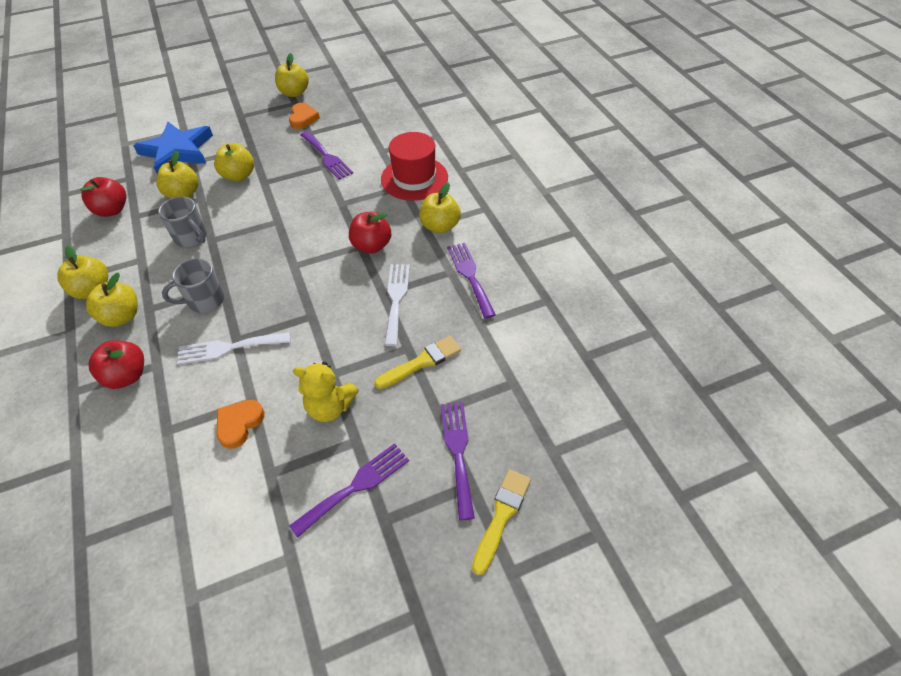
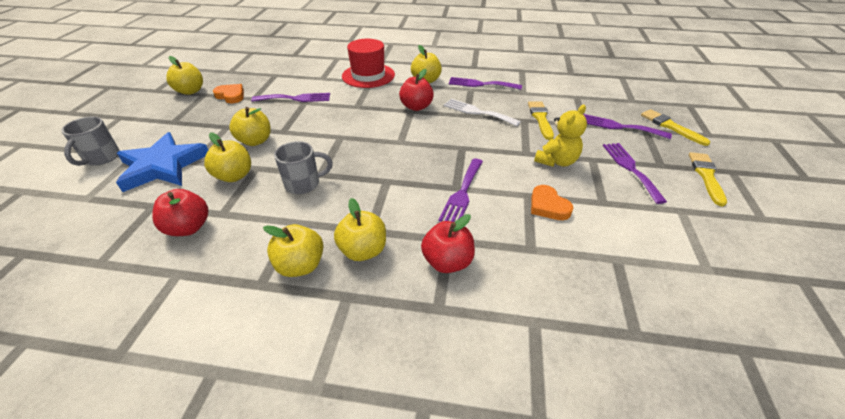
camera: 60 degrees left, 10 degrees down
grey mug [162,258,225,313] -> grey mug moved to [61,117,120,166]
white fork [177,332,290,365] -> purple fork [439,158,483,222]
none -> yellow brush [689,152,727,206]

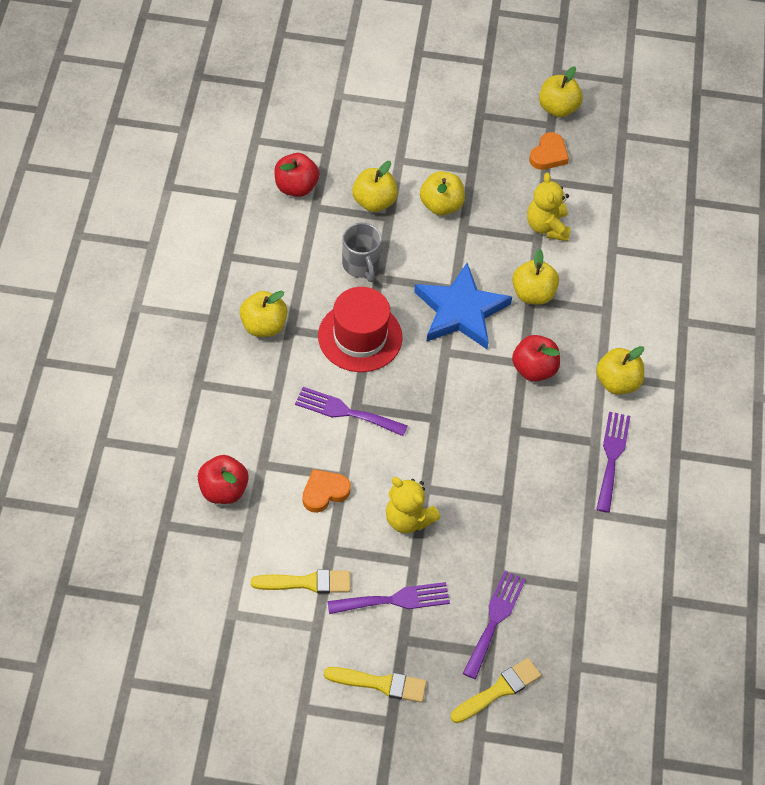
camera: 85 degrees right, 15 degrees up
grey mug [61,117,120,166] -> none
blue star [116,132,208,192] -> blue star moved to [414,263,512,349]
purple fork [251,93,330,102] -> yellow teddy bear [527,173,571,241]
yellow apple [263,224,323,277] -> yellow apple moved to [512,249,559,305]
red hat [342,39,395,88] -> red hat moved to [318,287,402,372]
red apple [421,214,475,273] -> red apple moved to [198,455,249,504]
white fork [444,99,521,126] -> none
yellow brush [528,101,554,140] -> yellow brush moved to [251,569,350,594]

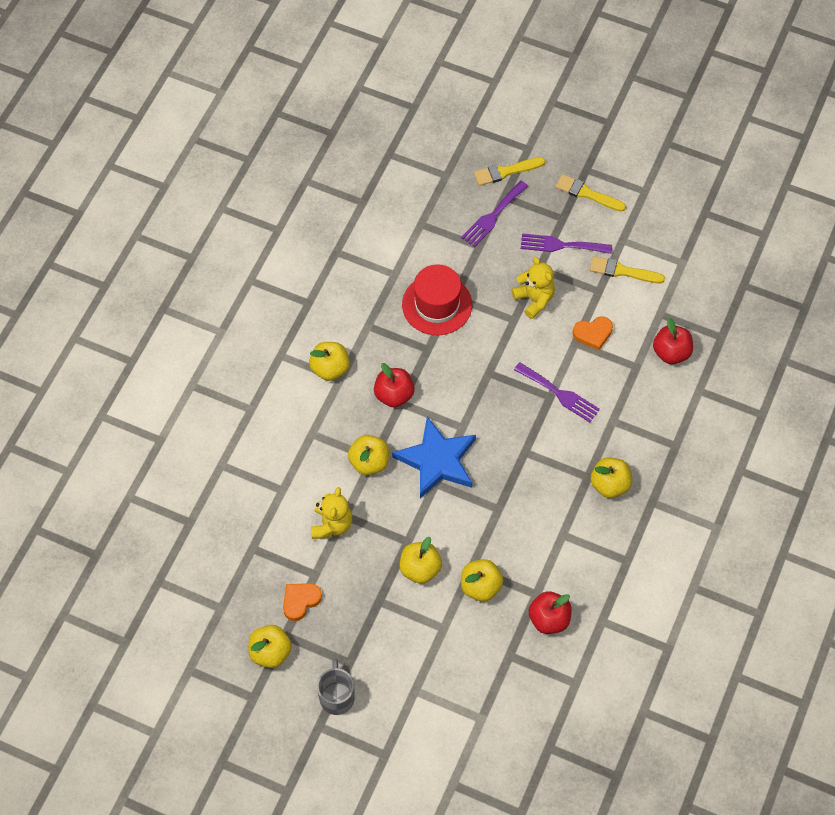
camera: 160 degrees left, 5 degrees up
red hat [318,287,402,372] -> red hat moved to [402,264,472,335]
grey mug [342,223,382,282] -> grey mug moved to [317,658,355,715]
purple fork [596,412,630,513] -> none

